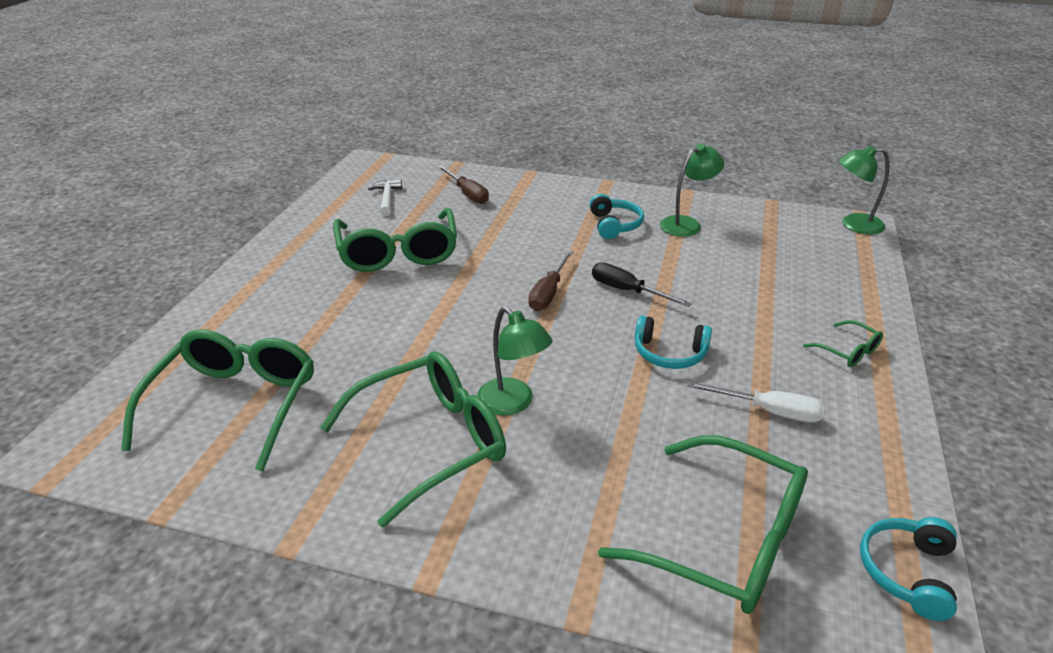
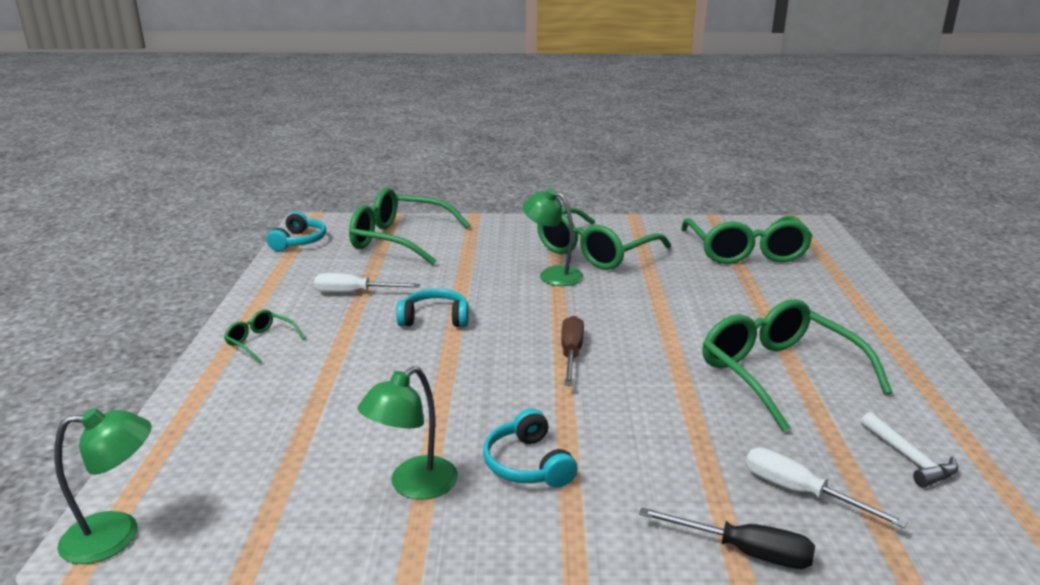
camera: 165 degrees right, 10 degrees down
brown screwdriver [438,166,489,204] -> white screwdriver [746,448,908,528]
black screwdriver [592,262,692,307] -> black screwdriver moved to [639,507,815,569]

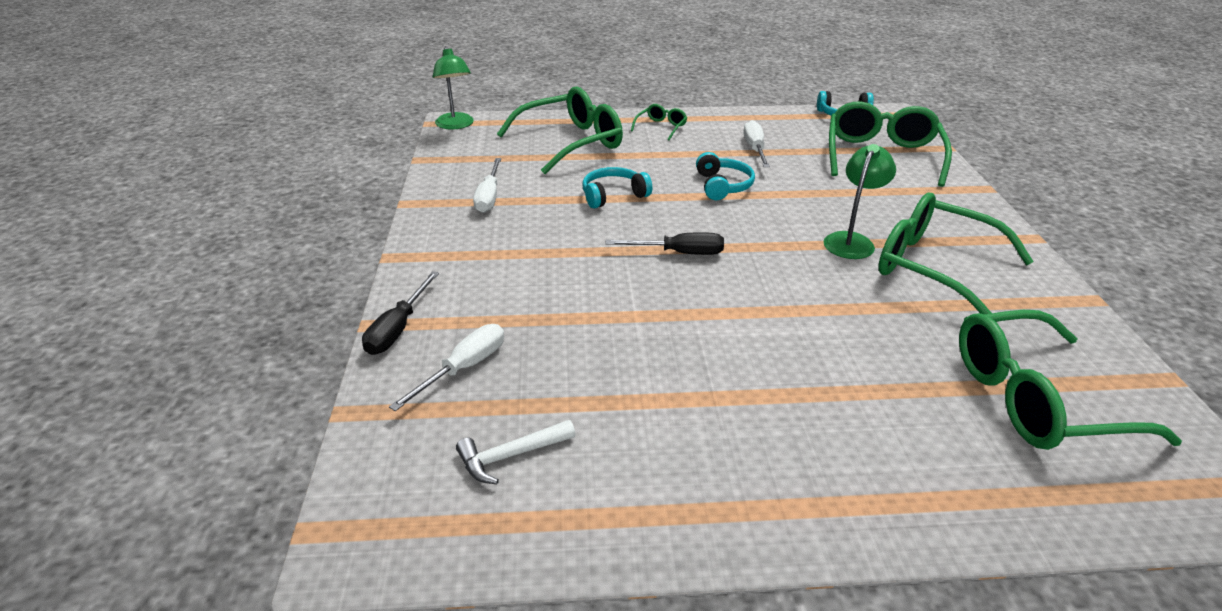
camera: 85 degrees right, 10 degrees up
green lamp [358,366,458,500] -> white screwdriver [473,158,501,213]
turquoise headphones [483,409,578,488] -> turquoise headphones moved to [582,167,652,209]
brown screwdriver [561,316,584,386] -> black screwdriver [606,232,724,255]
green glasses [702,299,892,432] -> green glasses moved to [497,87,623,174]

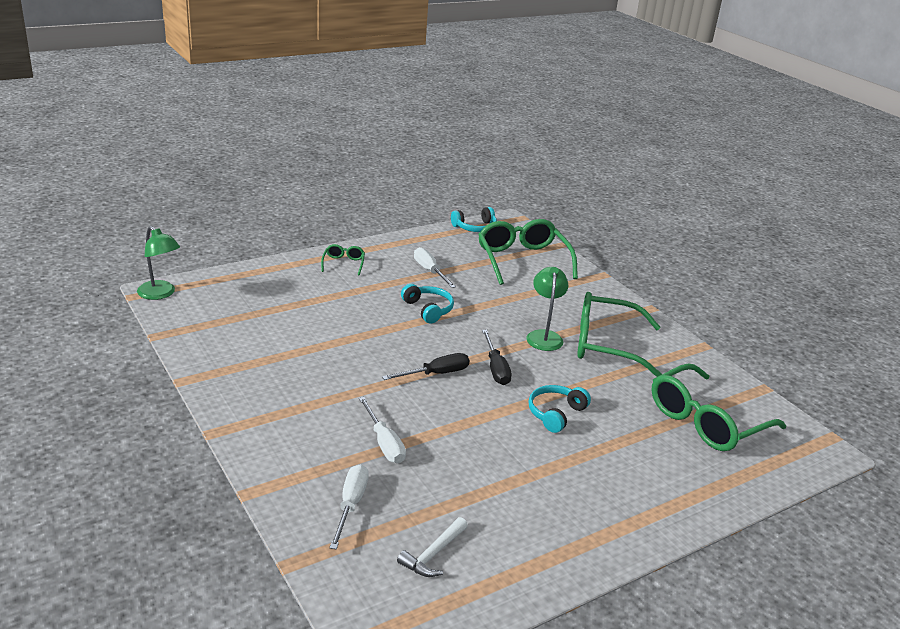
camera: 30 degrees left, 5 degrees down
black screwdriver [362,271,439,355] -> black screwdriver moved to [482,330,512,385]
white screwdriver [473,158,501,213] -> white screwdriver moved to [359,397,406,463]
green glasses [497,87,623,174] -> none
turquoise headphones [582,167,652,209] -> turquoise headphones moved to [528,385,591,433]

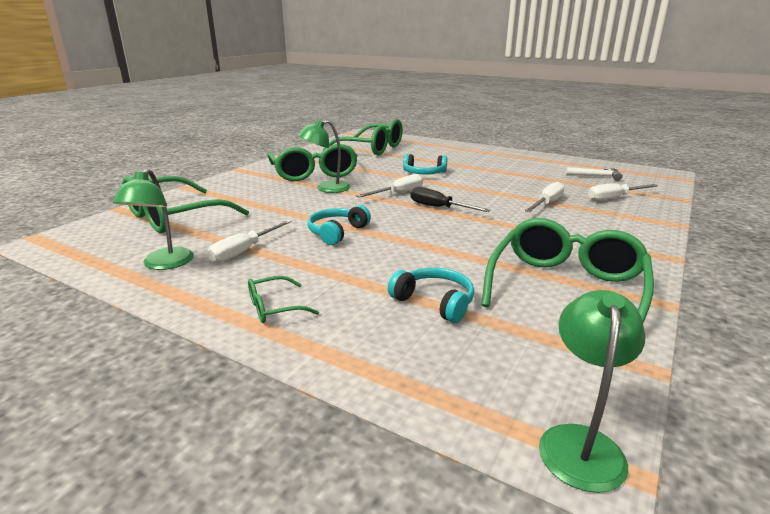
camera: 115 degrees left, 5 degrees down
turquoise headphones [451,207,497,232] -> turquoise headphones moved to [388,267,474,323]
black screwdriver [482,330,512,385] -> white screwdriver [356,174,423,197]
none -> green lamp [113,169,194,270]
none -> green glasses [481,218,654,323]

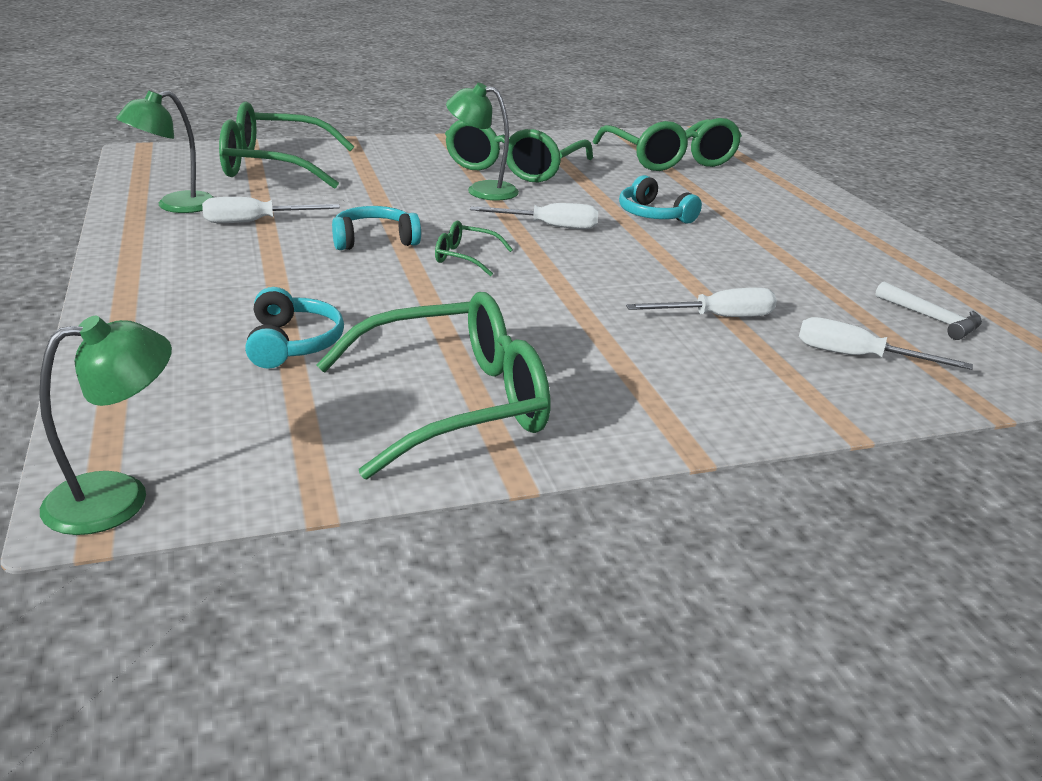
camera: 40 degrees right, 5 degrees up
green glasses [248,276,319,323] -> green glasses moved to [435,221,513,276]
black screwdriver [411,187,491,212] -> none

